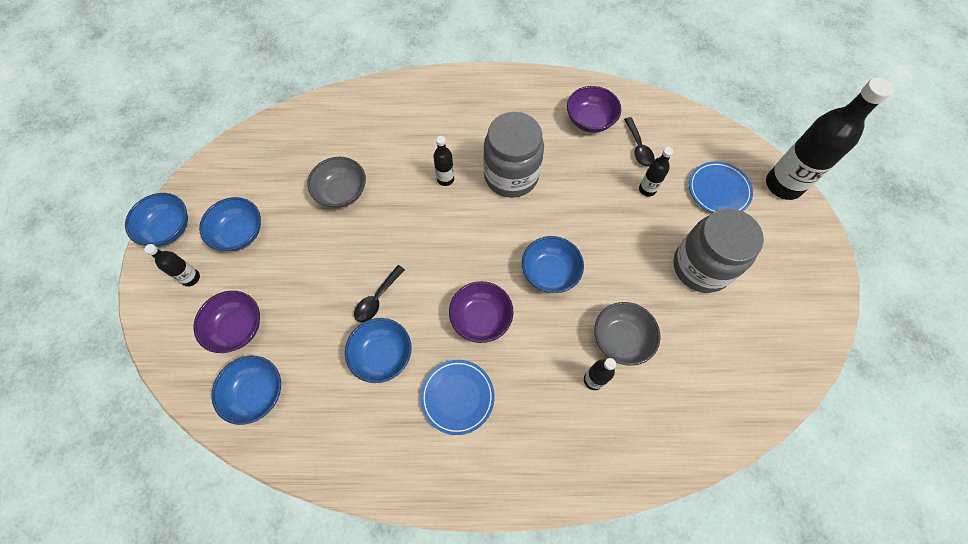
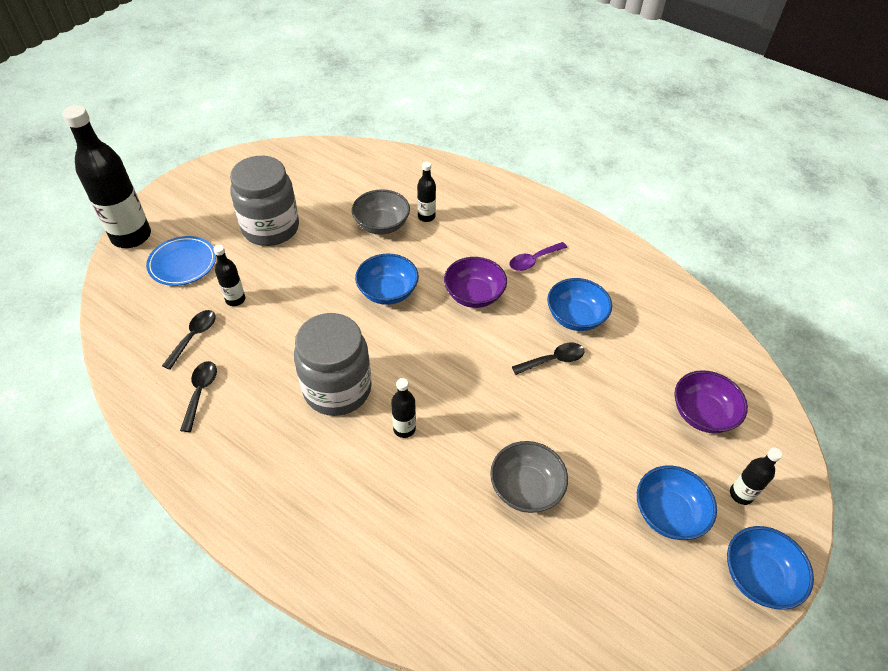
camera: 145 degrees left, 15 degrees down
blue bowl [211,356,281,425] -> none
blue plate [420,360,494,435] -> purple spoon [509,242,567,271]
purple bowl [567,86,621,133] -> black spoon [180,361,217,432]

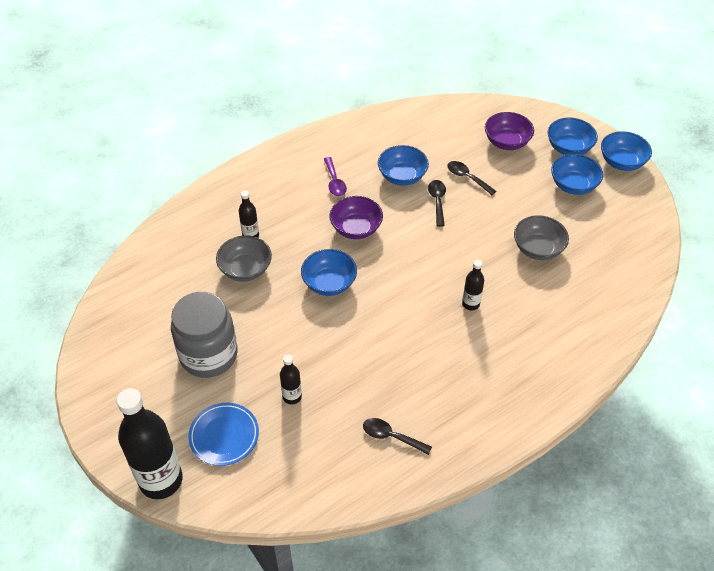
camera: 70 degrees left, 0 degrees up
black spoon [162,310,216,370] -> black spoon moved to [447,161,496,195]
grey jar [294,313,372,416] -> none
black bottle [730,448,782,505] -> blue bowl [547,118,598,155]

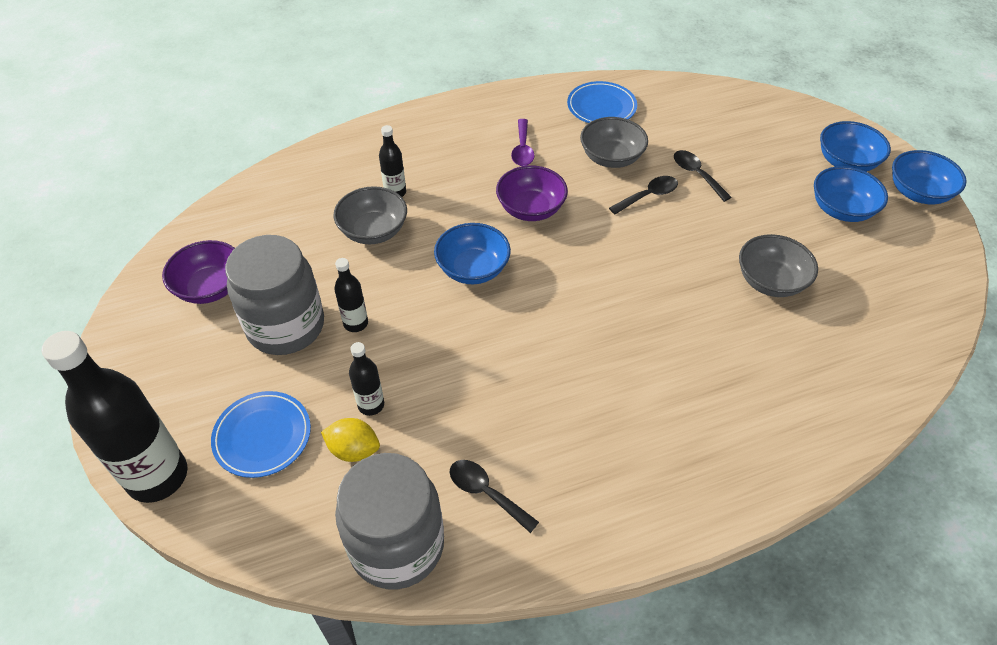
camera: 15 degrees right, 0 degrees up
blue bowl [378,145,429,186] -> grey bowl [580,117,648,168]
black spoon [428,180,446,227] -> black spoon turned 45 degrees clockwise [609,176,678,214]
black bottle [462,260,484,310] -> black bottle moved to [334,258,368,332]
purple bowl [485,112,534,150] -> purple bowl moved to [162,240,235,304]
none -> yellow lemon [321,418,380,462]
none -> grey jar [335,453,444,589]
none -> blue plate [567,81,637,123]

